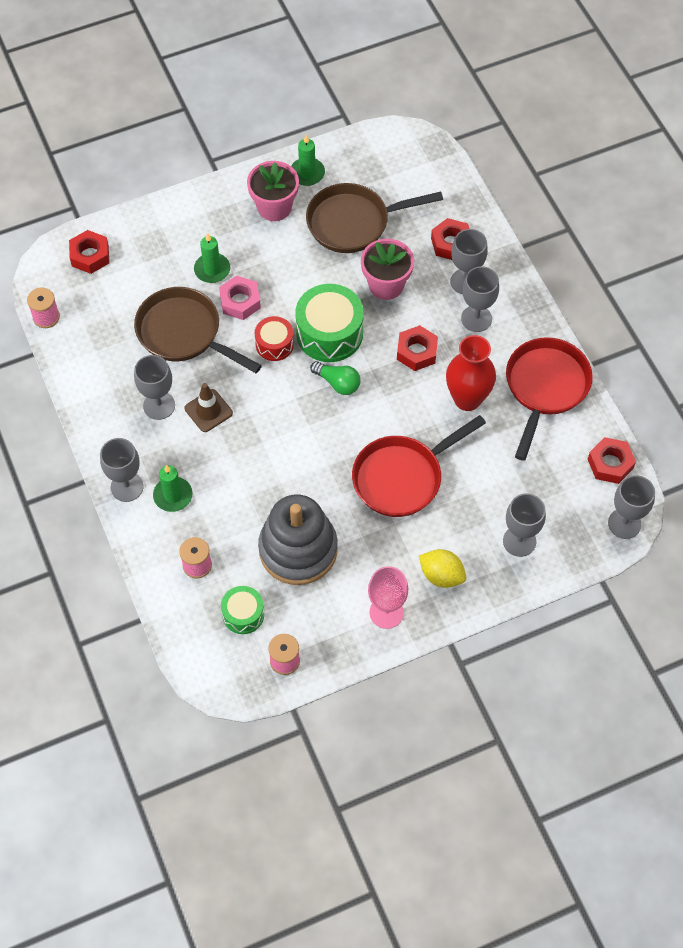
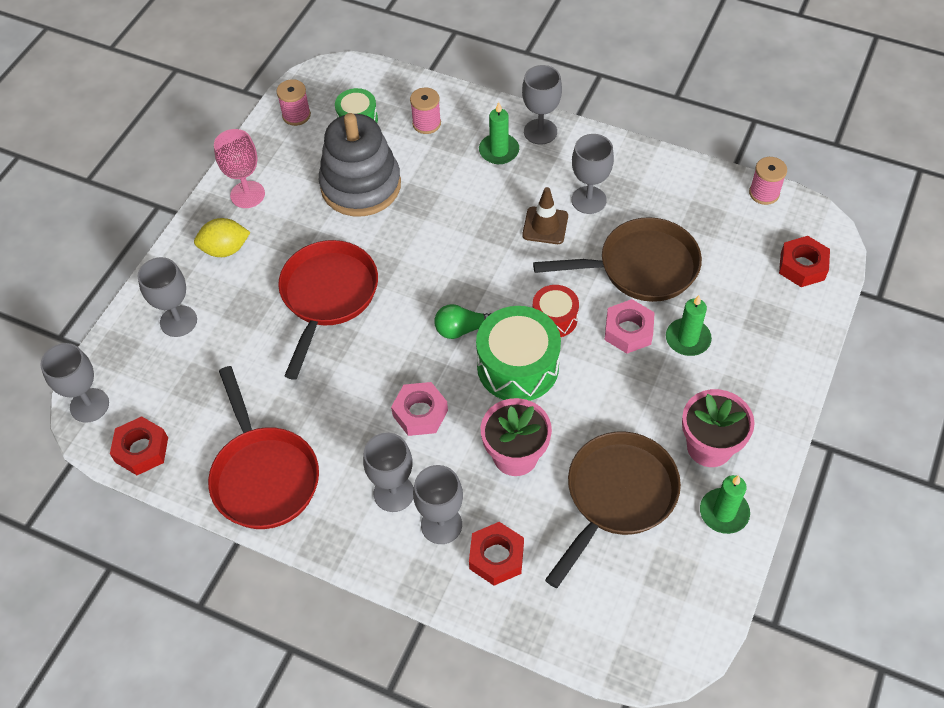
camera: 140 degrees right, 5 degrees down
red nut [397,325,438,371] -> pink nut [391,382,448,436]
red vase [446,335,496,411] -> none

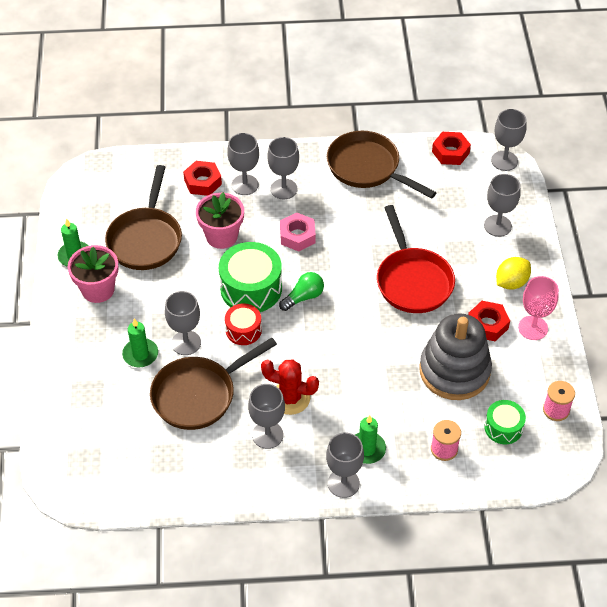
camera: 150 degrees right, 5 degrees down
red pan [208,366,319,529] -> brown pan [327,131,437,199]
brown traffic cone [522,187,568,244] -> red cactus [261,359,319,415]
pink nut [605,299,655,354] -> grey goblet [165,291,201,355]
pink spool [749,157,787,205] -> none
red nut [779,236,830,287] -> red nut moved to [468,301,510,341]

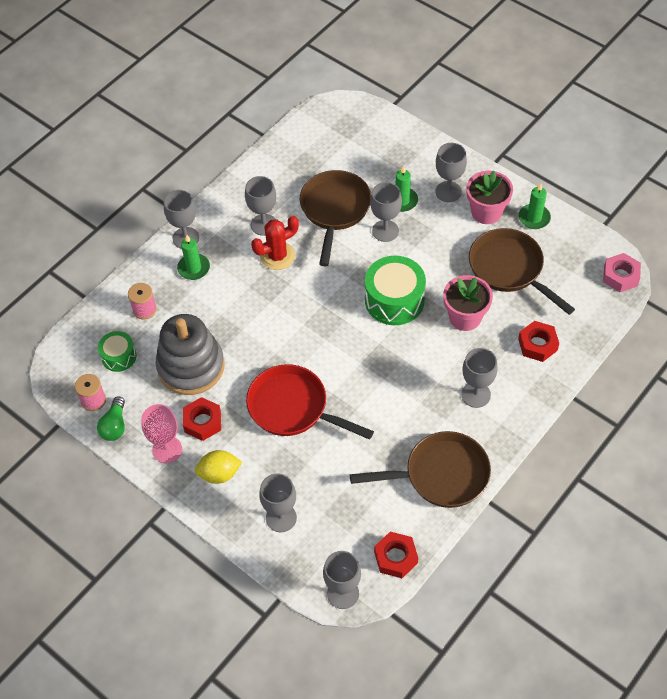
camera: 135 degrees right, 5 degrees up
red drum [225,303,262,345] -> none
grey goblet [227,133,259,195] -> grey goblet moved to [435,143,467,202]
green light bulb [279,272,324,311] -> green light bulb moved to [97,396,125,441]
pink nut [280,213,316,251] -> pink nut moved to [603,253,641,292]
yellow lemon [496,257,531,290] -> yellow lemon turned 75 degrees clockwise [195,450,242,484]

